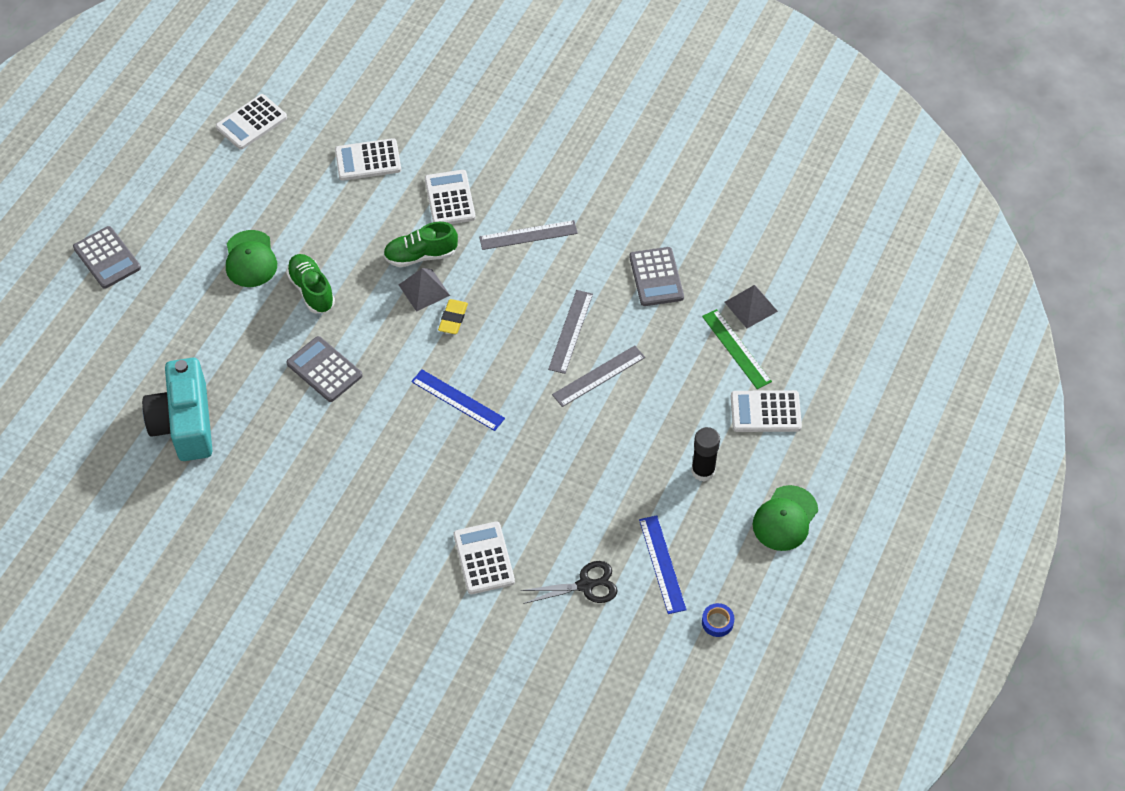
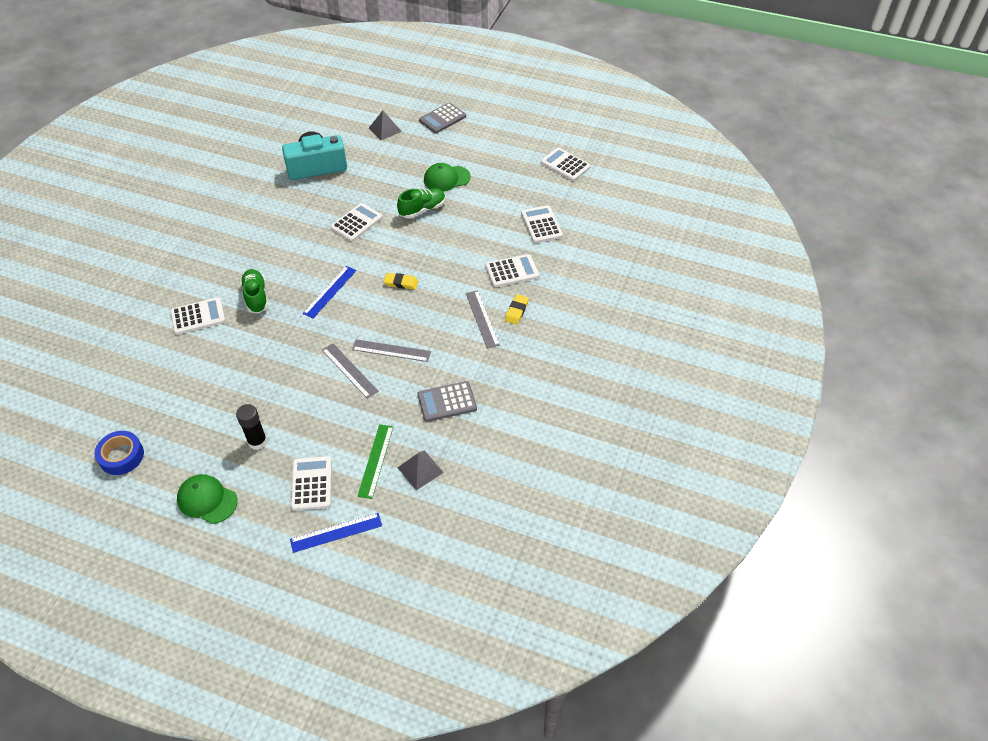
camera: 85 degrees right, 5 degrees down
grey calculator [286,336,362,402] -> white calculator [330,203,383,242]
green shoe [383,222,458,267] -> green shoe moved to [240,269,268,313]
grey pyramid [399,268,450,312] -> grey pyramid moved to [369,110,402,140]
black scissors [520,561,618,604] -> none
blue ruler [639,515,687,614] -> blue ruler moved to [290,513,382,553]
green ruler [702,309,772,389] -> green ruler turned 45 degrees counterclockwise [357,424,393,499]
blue tape [702,603,734,637] -> blue tape [94,431,144,475], size x1.75
none -> yellow eraser [505,294,529,325]

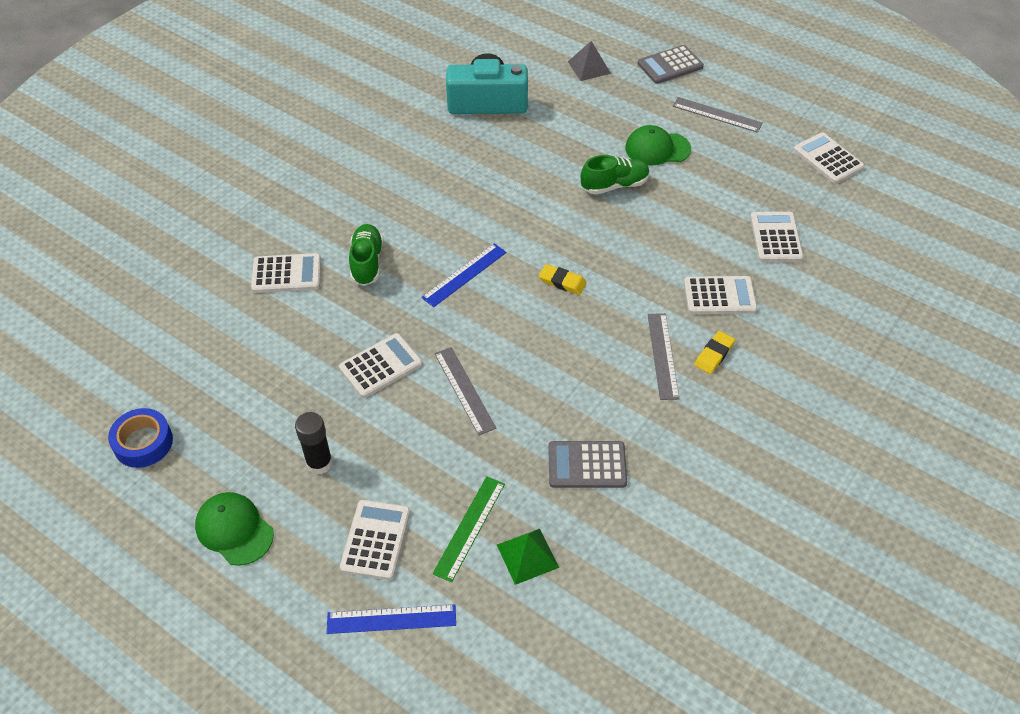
camera: 15 degrees right, 0 degrees up
white calculator [330,203,383,242] -> white calculator moved to [339,333,423,398]
grey ruler [352,339,431,362] -> grey ruler moved to [673,97,762,133]
grey pyramid [397,450,444,491] -> green pyramid [497,529,559,585]

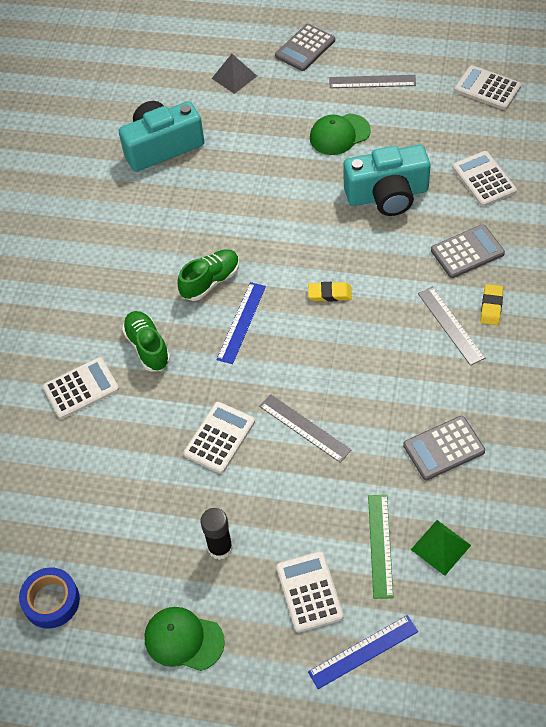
camera: 20 degrees left, 5 degrees up
green shoe [581,155,650,195] -> green shoe moved to [177,249,239,301]
white calculator [684,276,758,314] -> grey calculator [431,224,505,278]
none -> turquoise camera [344,145,431,216]

